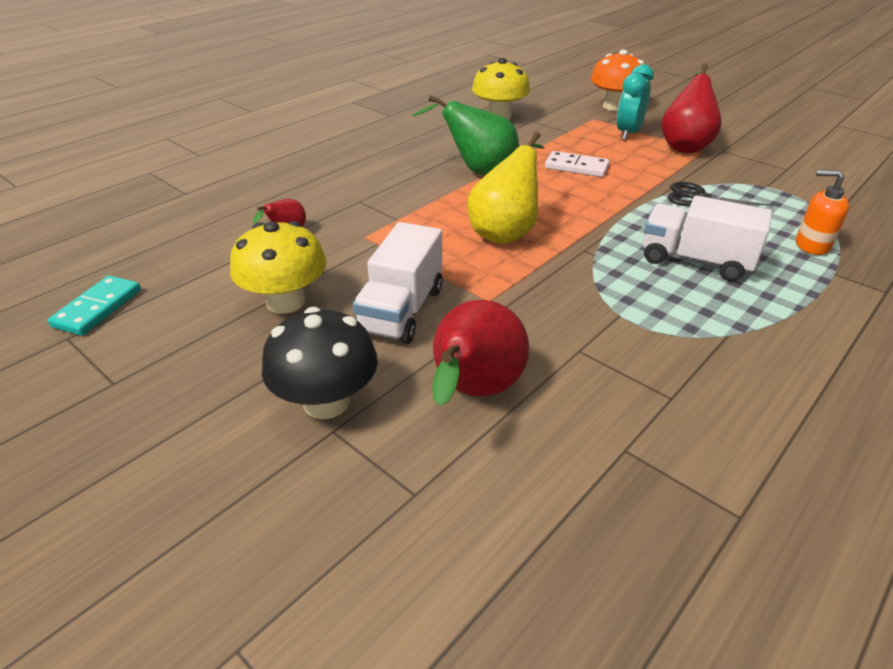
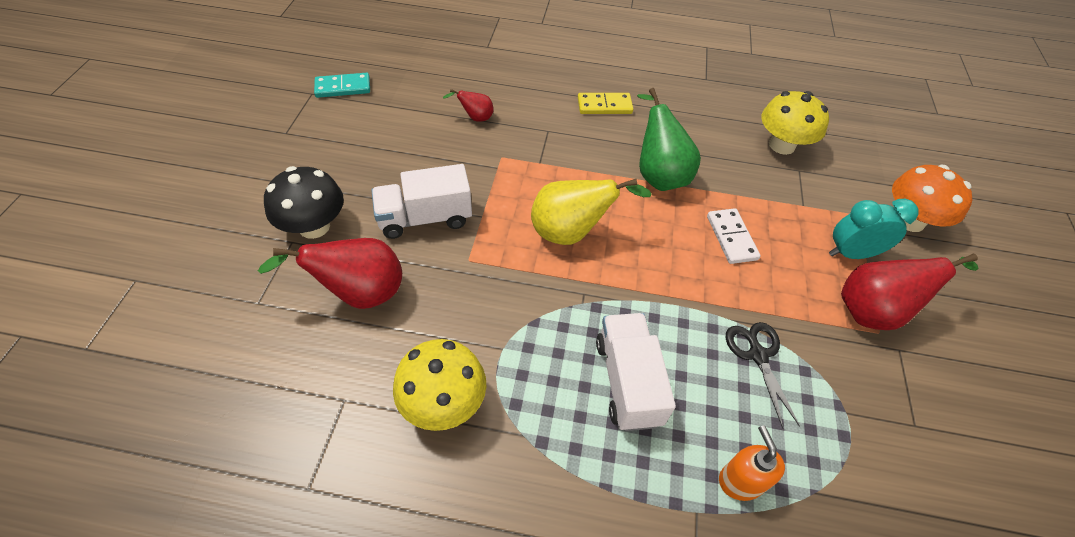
camera: 55 degrees right, 15 degrees up
yellow mushroom [230,221,327,314] -> yellow mushroom moved to [393,339,487,431]
none -> yellow domino [578,93,633,114]

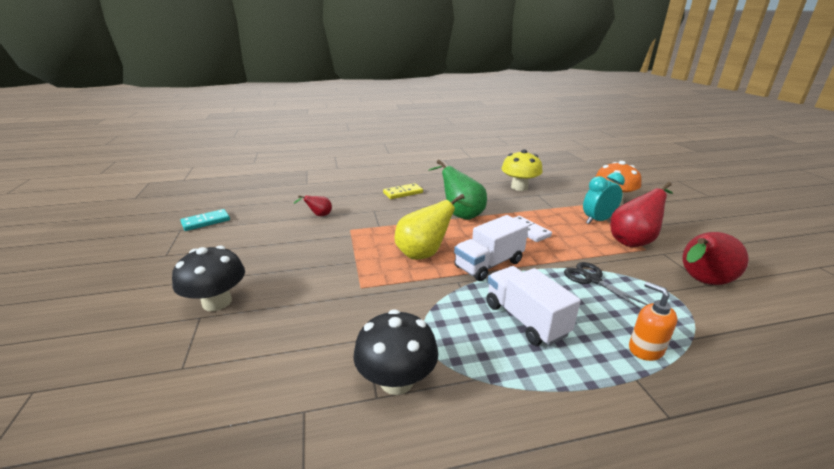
camera: 20 degrees left, 25 degrees down
red pear [258,238,402,309] -> red pear moved to [682,232,749,285]
white truck [371,164,472,239] -> white truck moved to [454,215,529,281]
yellow mushroom [393,339,487,431] -> black mushroom [353,309,438,395]

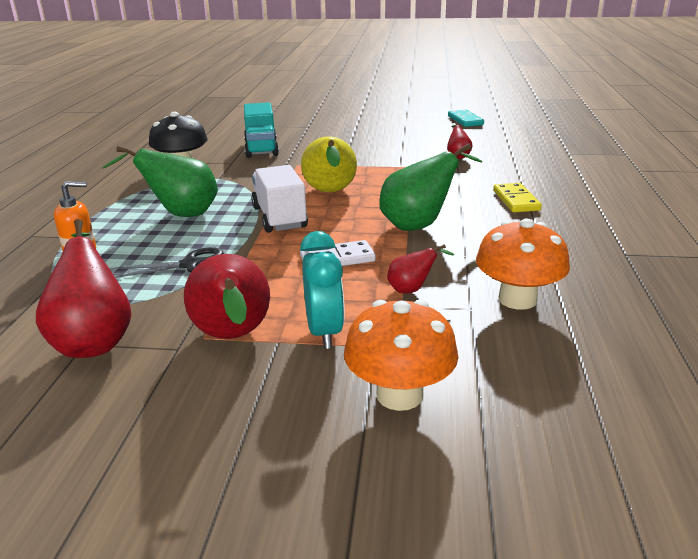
camera: 110 degrees right, 0 degrees up
black mushroom [172,246,245,311] -> none
white truck [486,266,581,346] -> green pear [102,146,218,217]
yellow mushroom [501,150,543,191] -> orange mushroom [476,218,570,310]
none -> turquoise truck [244,102,279,158]
none -> red pear [387,244,454,294]

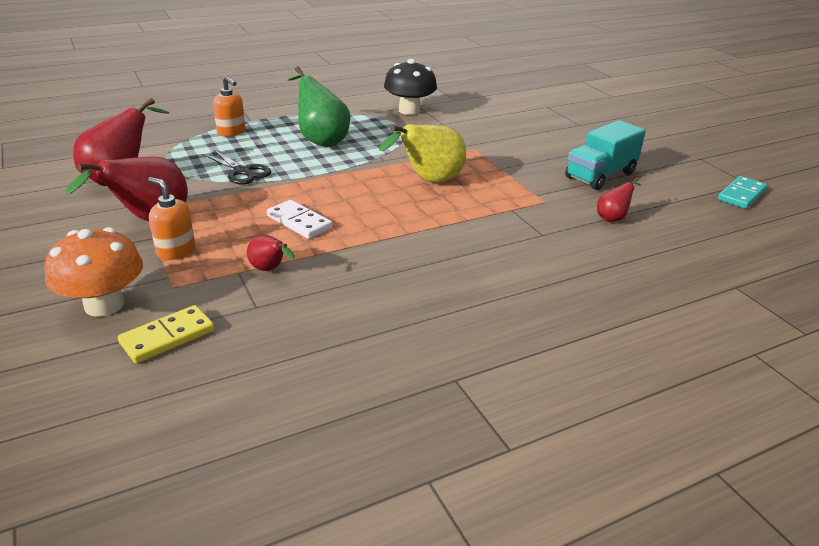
camera: 55 degrees right, 5 degrees up
turquoise truck [244,102,279,158] -> turquoise truck moved to [565,120,646,190]
white truck [251,165,308,233] -> none
turquoise clock [300,231,345,349] -> orange soap dispenser [148,177,195,260]
green pear [379,143,482,231] -> none
orange mushroom [476,218,570,310] -> none
yellow domino [493,183,542,212] -> yellow domino moved to [118,305,215,363]

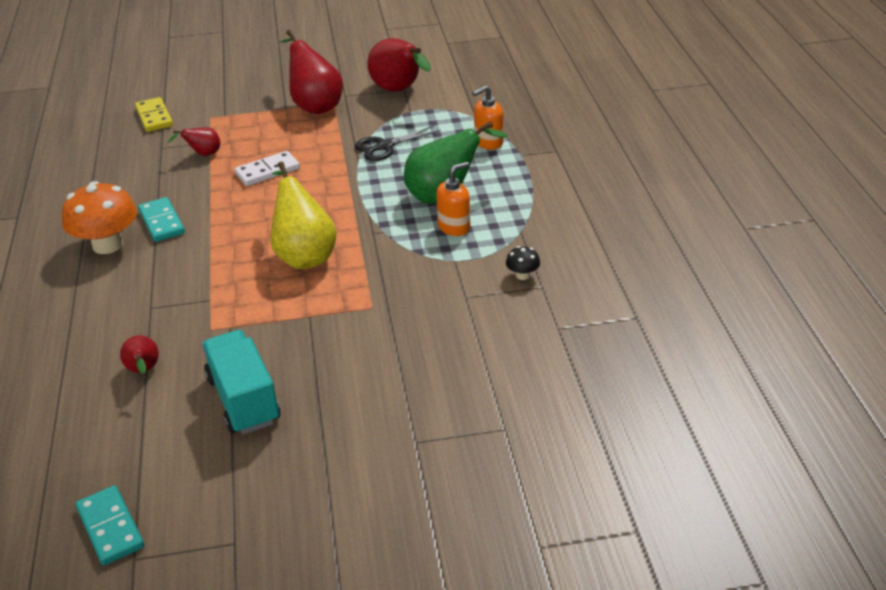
camera: 110 degrees right, 5 degrees up
orange mushroom [45,227,143,317] -> orange mushroom moved to [62,181,137,254]
orange soap dispenser [148,177,195,260] -> orange soap dispenser moved to [436,162,470,236]
black mushroom [384,59,437,115] -> black mushroom [506,246,540,280], size x0.45
none -> turquoise domino [138,197,185,242]

